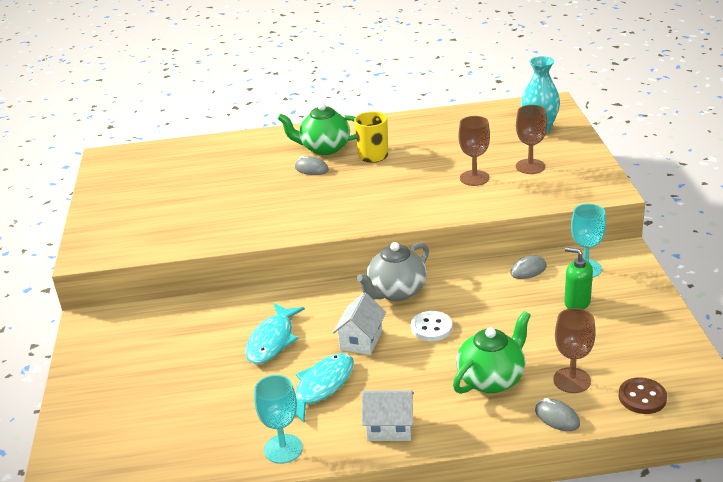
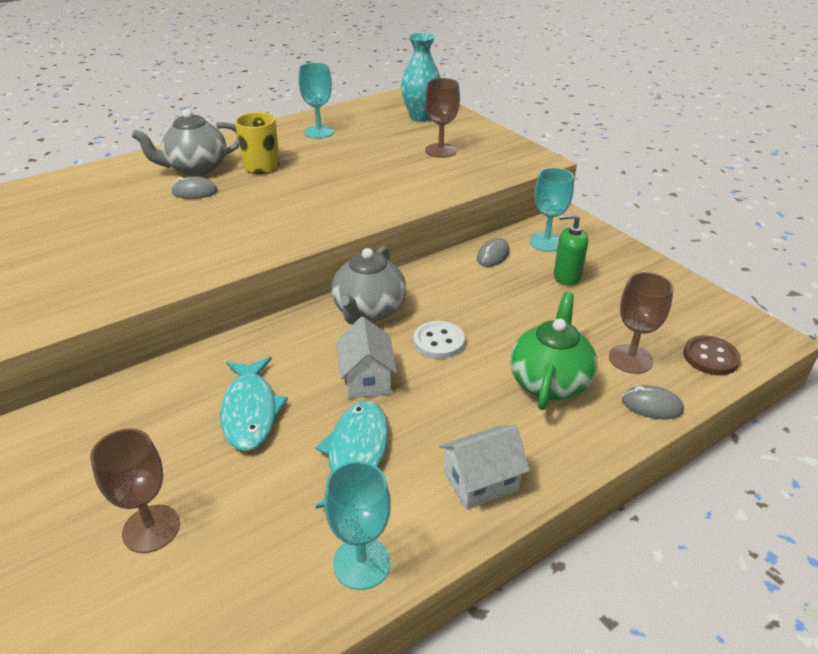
camera: 30 degrees left, 5 degrees up
green teapot [278,103,356,155] -> grey teapot [131,109,239,176]
brown goblet [458,116,490,186] -> brown goblet moved to [90,428,180,553]
none -> turquoise goblet [298,63,334,139]

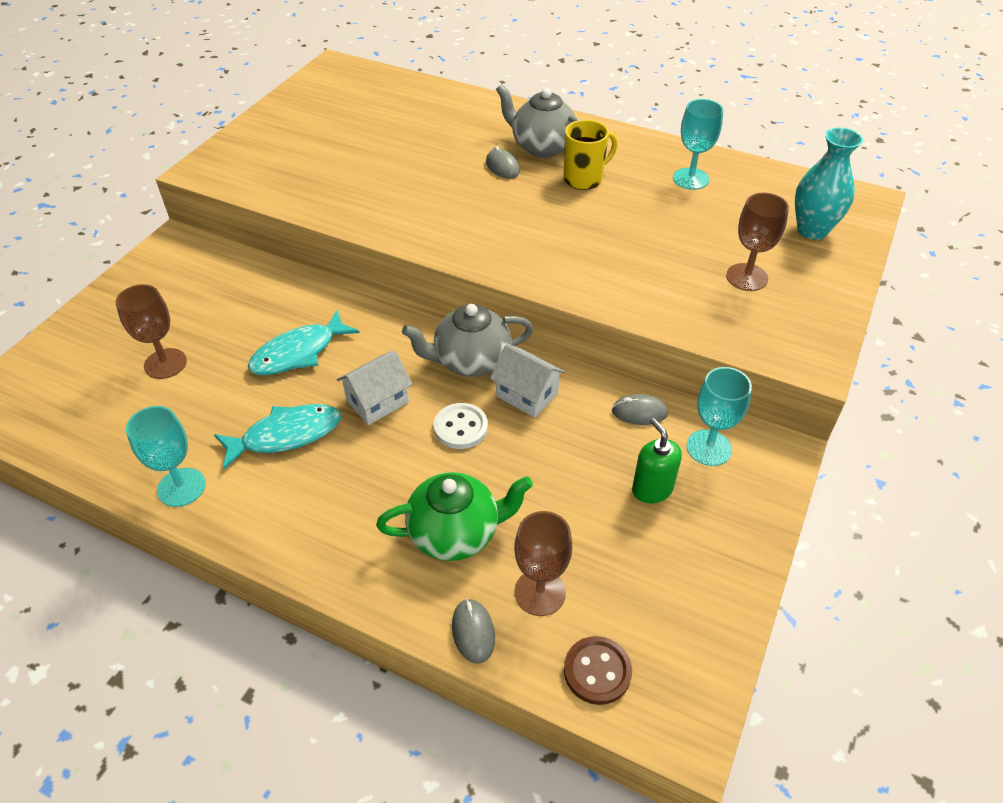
camera: 60 degrees right, 10 degrees up
white house [439,425,530,510] -> white house moved to [490,344,565,418]

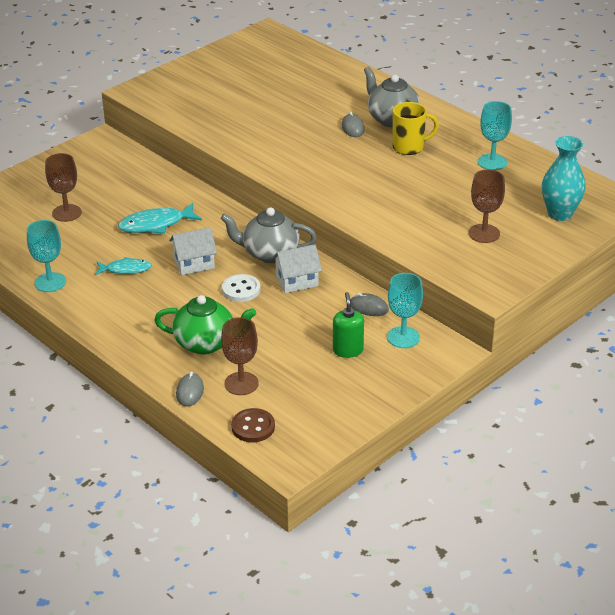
camera: 20 degrees right, 10 degrees down
turquoise fish [214,404,341,470] -> turquoise fish [95,257,152,275], size x0.65
white house [490,344,565,418] -> white house turned 75 degrees counterclockwise [272,244,322,293]

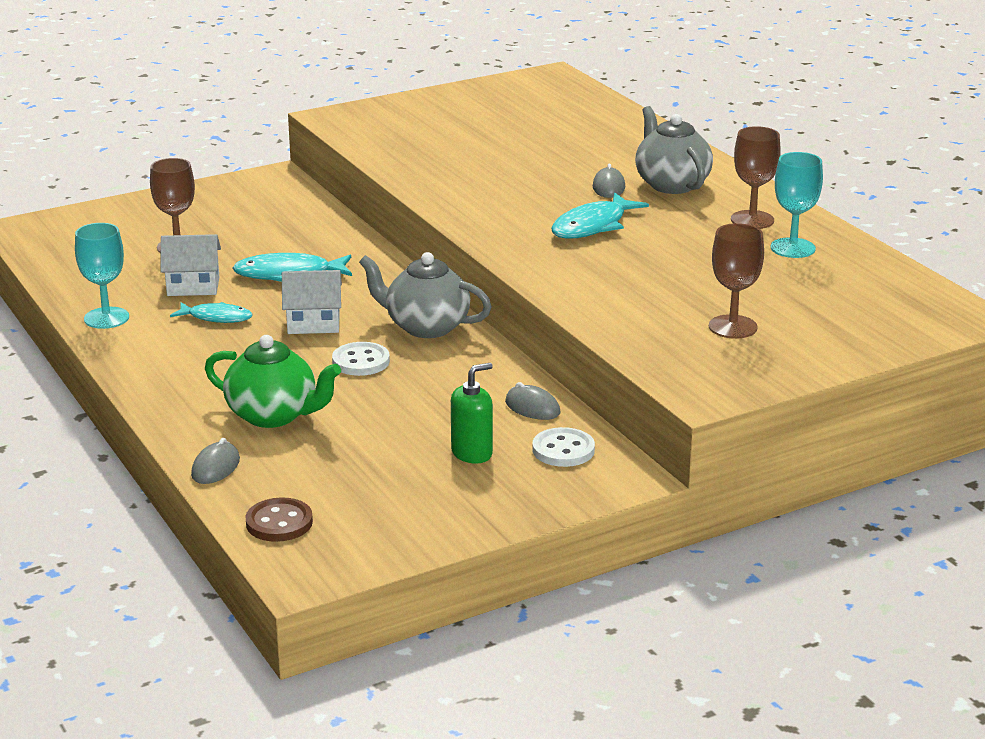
camera: 15 degrees right, 10 degrees down
brown goblet [221,317,259,395] -> brown goblet moved to [731,126,781,229]
white house [272,244,322,293] -> white house moved to [161,234,221,296]
green soap dispenser [333,292,364,358] -> green soap dispenser turned 45 degrees clockwise [451,363,493,464]
turquoise goblet [387,273,423,348] -> white button [532,427,595,467]
yellow mug [393,102,439,155] -> none
turquoise vase [542,136,586,221] -> none
none -> turquoise fish [551,192,649,239]

